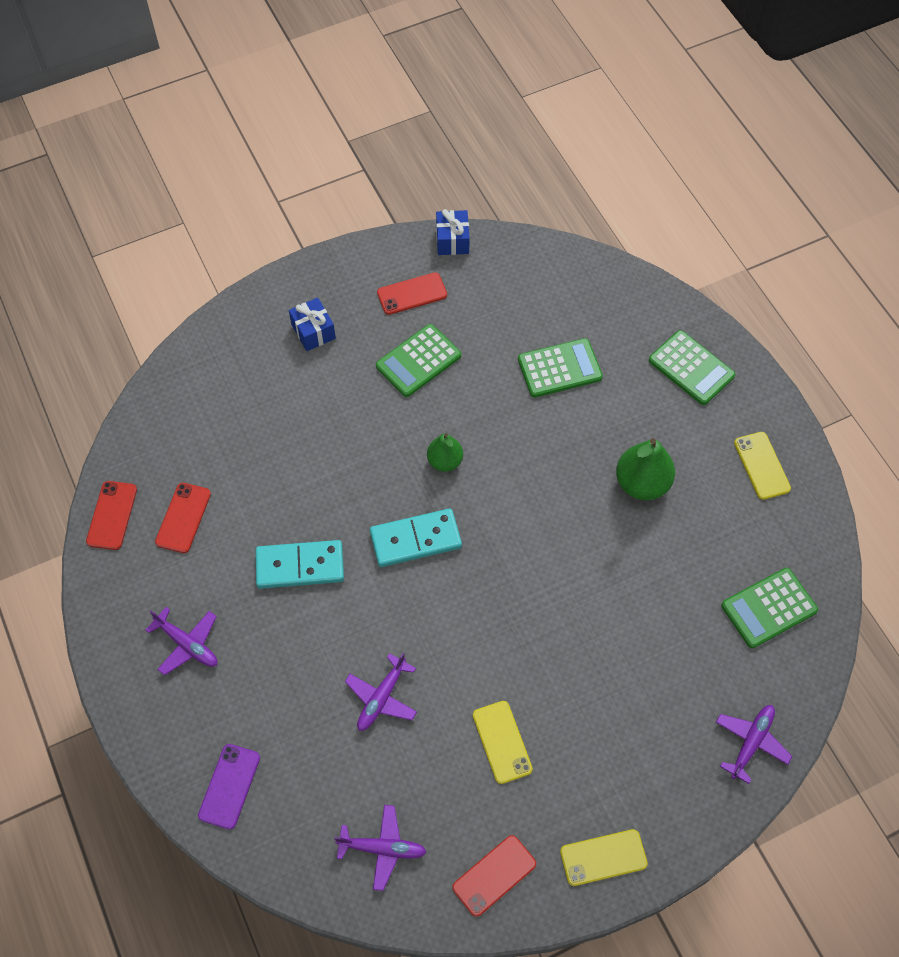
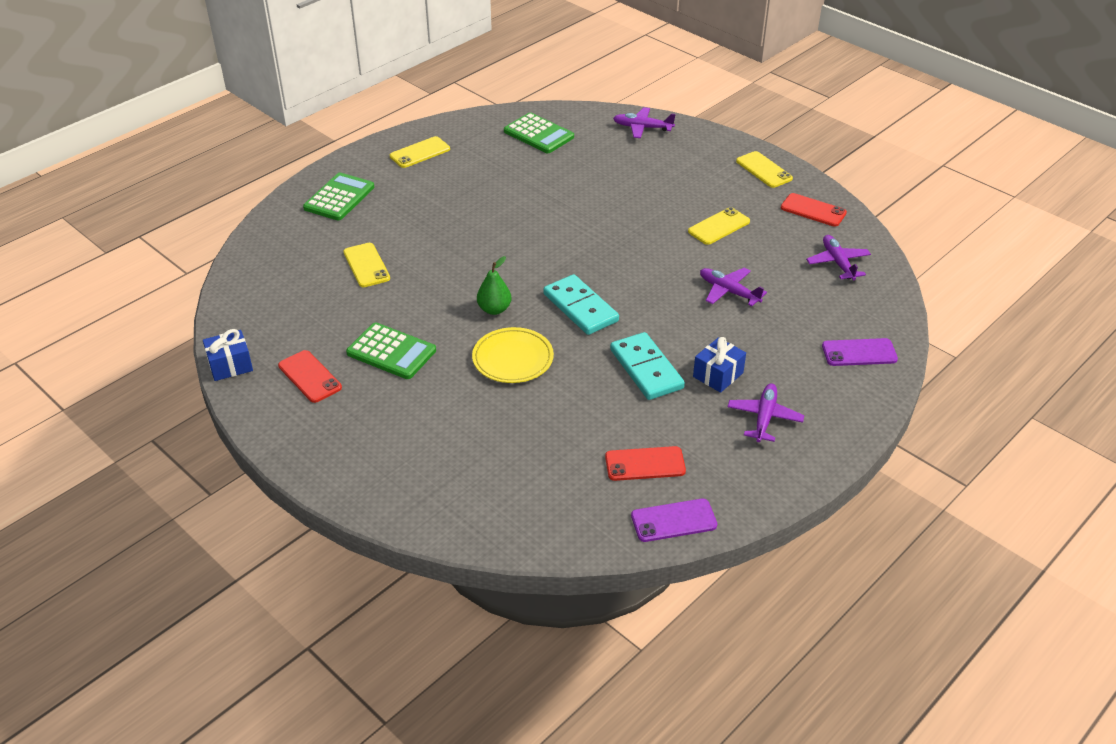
camera: 110 degrees left, 20 degrees down
red phone [86,481,137,550] -> purple phone [631,499,717,542]
blue gift [289,298,336,351] -> blue gift moved to [693,337,746,393]
purple plane [345,652,417,731] -> purple plane turned 150 degrees counterclockwise [700,268,767,306]
green calculator [518,338,603,398] -> yellow phone [343,243,390,287]
green pear [616,438,675,500] -> none
none -> yellow plate [472,327,554,383]

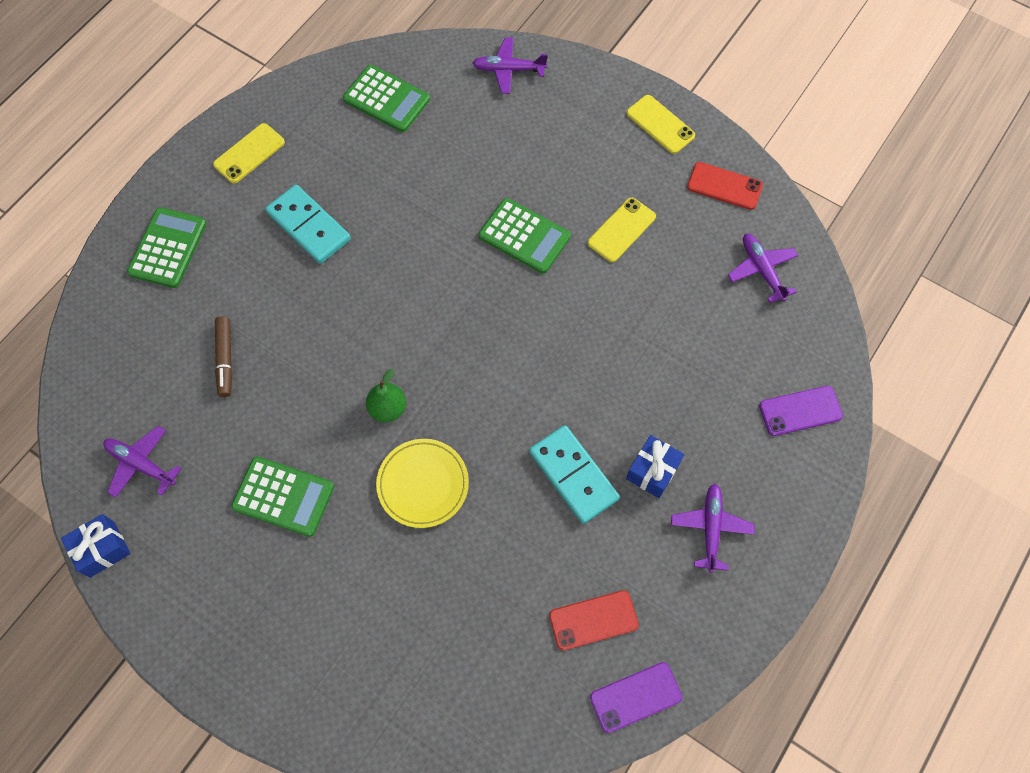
camera: 10 degrees left, 25 degrees up
red phone [278,350,342,403] -> none
yellow phone [343,243,390,287] -> brown marker [215,317,232,397]
turquoise domino [543,274,619,335] -> turquoise domino moved to [265,185,351,264]
purple plane [700,268,767,306] -> purple plane moved to [103,426,182,498]
none -> green calculator [479,198,571,274]

